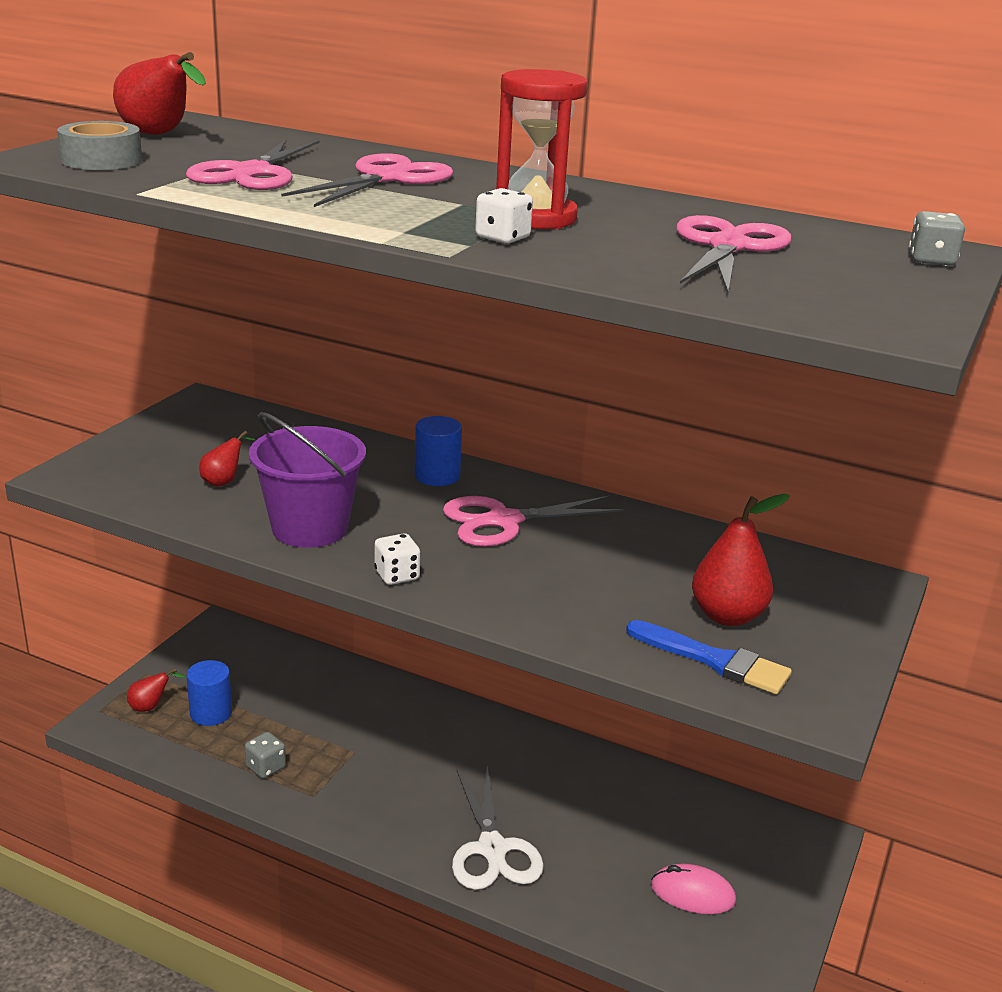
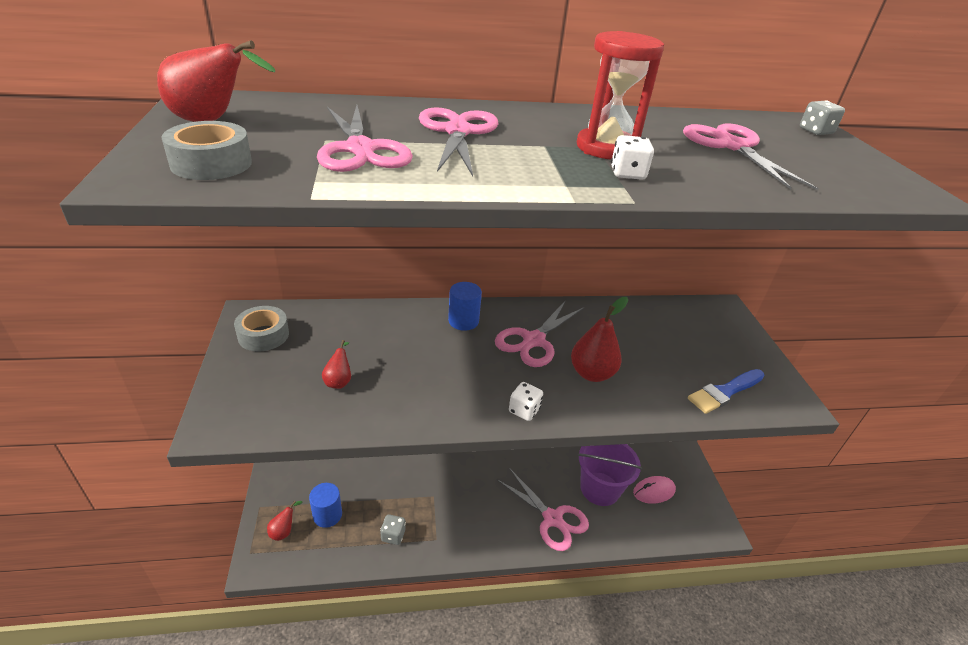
camera: 35 degrees left, 10 degrees up
purple bucket [249,412,366,548] -> purple bucket moved to [578,444,642,506]
white scissors [452,766,544,890] -> pink scissors [496,468,589,551]
blue brush [626,620,792,694] -> blue brush turned 150 degrees clockwise [688,369,765,414]
red pear [692,494,790,626] -> red pear moved to [571,297,628,382]
none -> grey tape [234,306,289,351]

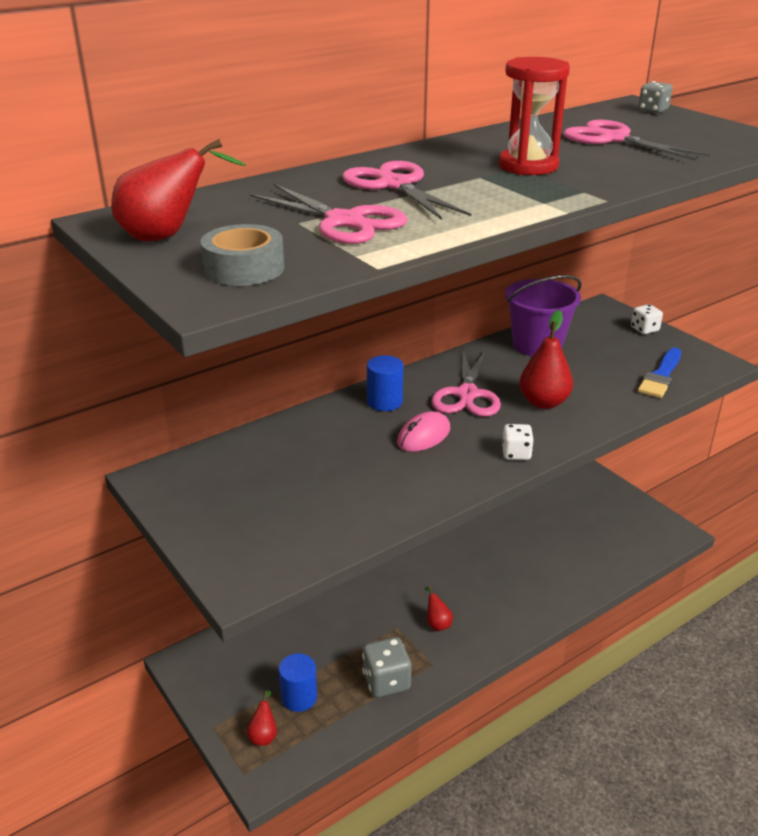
camera: 25 degrees left, 5 degrees down
grey tape [234,306,289,351] -> none
red pear [322,340,351,389] -> red pear moved to [425,586,453,631]
grey dice [380,514,406,545] -> grey dice [362,637,412,698], size x1.62
pink scissors [496,468,589,551] -> none
purple bucket [578,444,642,506] -> purple bucket moved to [505,275,582,356]
white dice [611,135,654,180] -> white dice moved to [631,304,663,334]
pink mouse [633,476,676,504] -> pink mouse moved to [397,411,450,452]

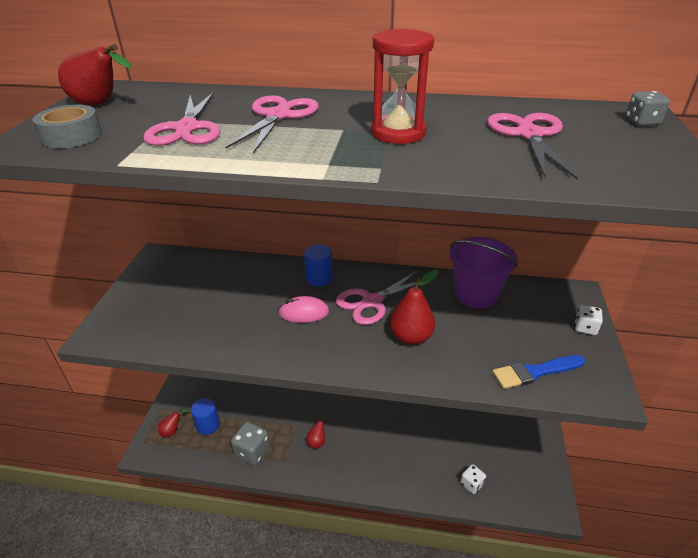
camera: 45 degrees right, 5 degrees up
white dice [502,424,534,460] -> white dice moved to [460,464,486,494]

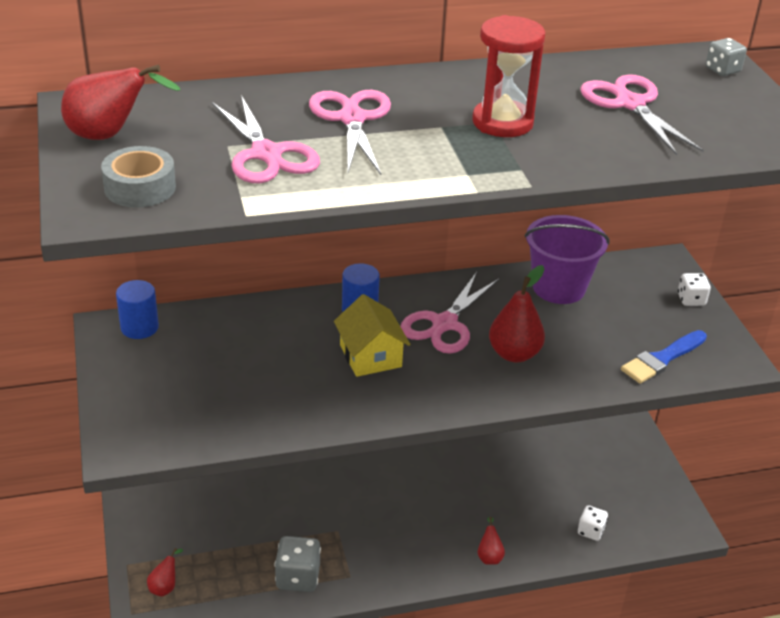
camera: 25 degrees left, 0 degrees up
blue cylinder [191,398,220,435] -> blue cylinder moved to [116,280,159,339]
pink mouse [278,296,329,323] -> yellow house [334,294,411,377]
red pear [306,414,327,448] -> red pear moved to [478,517,505,564]

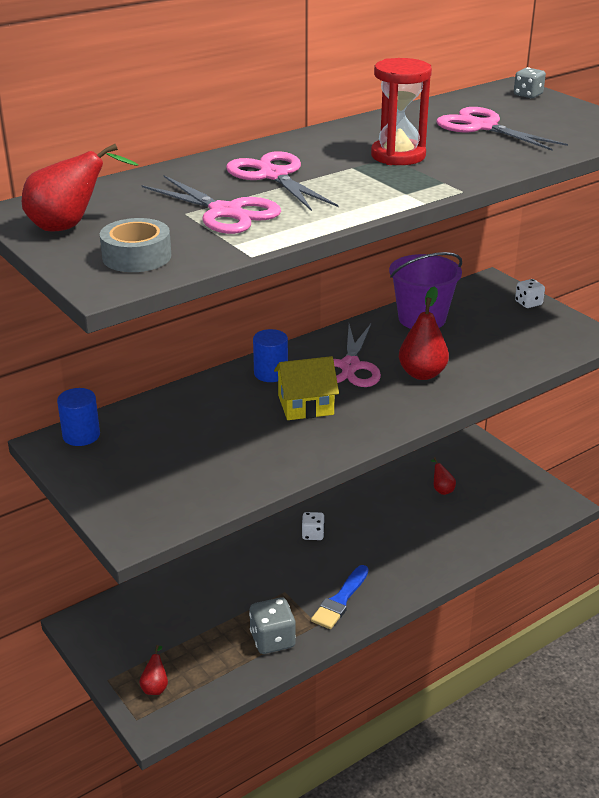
camera: 20 degrees left, 5 degrees down
yellow house [334,294,411,377] -> yellow house turned 60 degrees counterclockwise [274,356,339,420]
red pear [478,517,505,564] -> red pear moved to [431,457,456,495]
white dice [578,505,608,541] -> white dice moved to [302,512,325,540]
blue brush [621,330,707,384] -> blue brush moved to [311,565,369,629]

